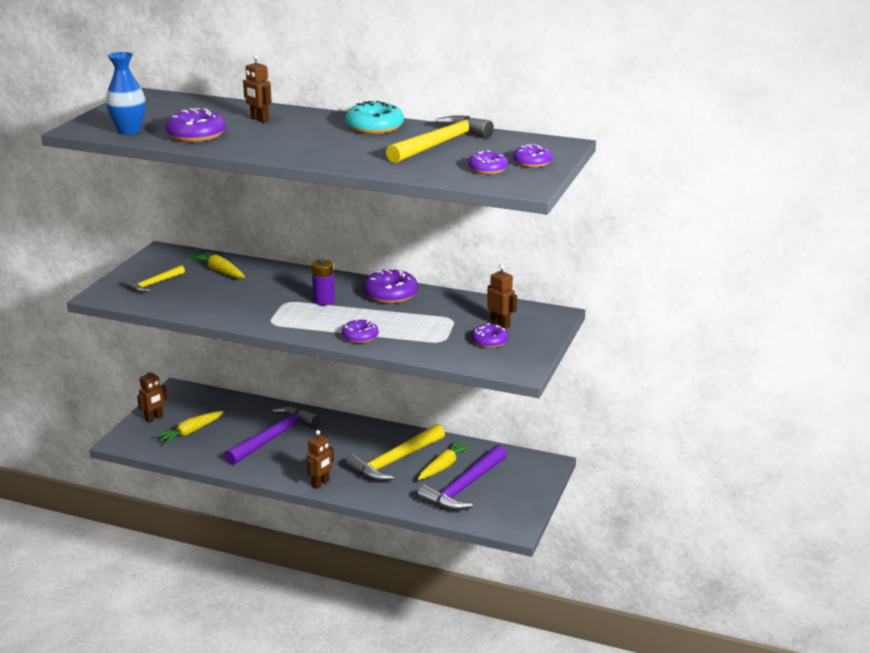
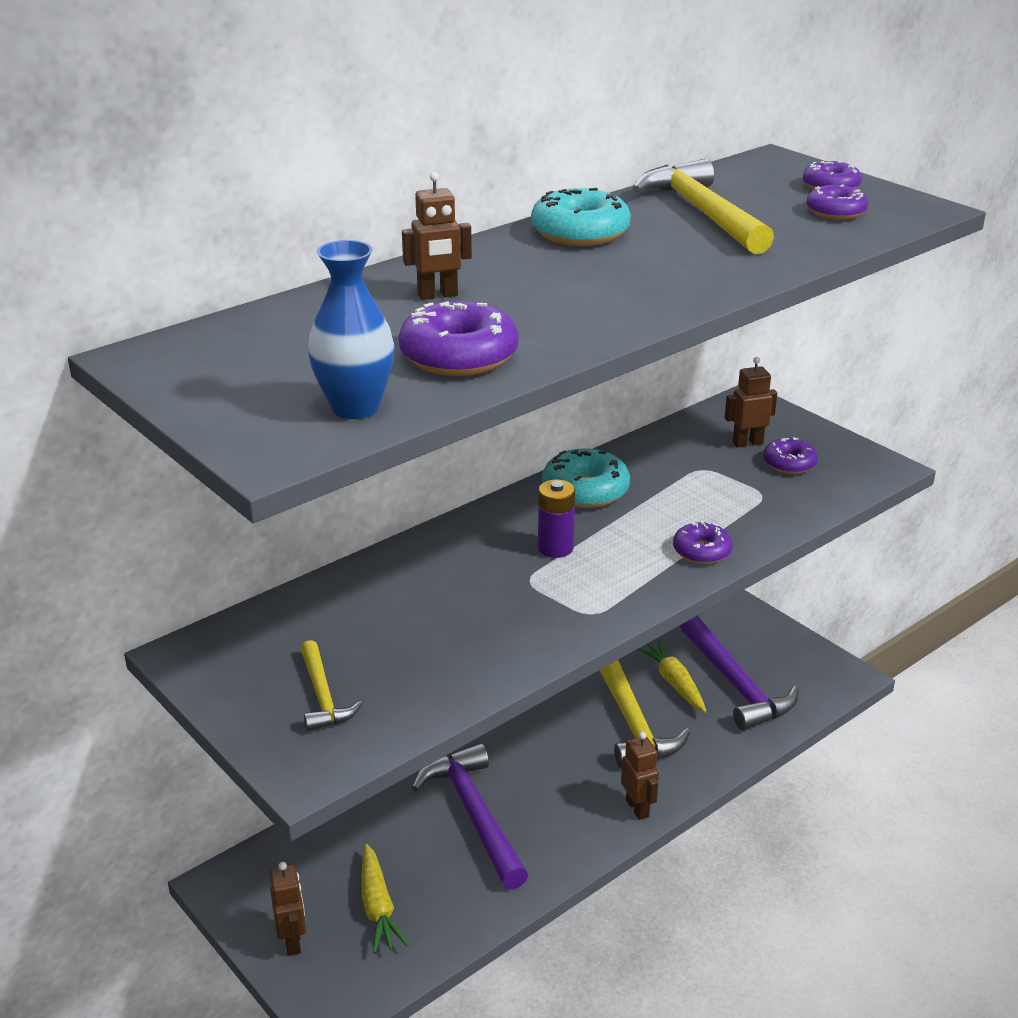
camera: 60 degrees left, 5 degrees up
yellow carrot [189,251,245,278] -> none
purple donut [363,268,418,304] -> turquoise donut [542,448,630,508]

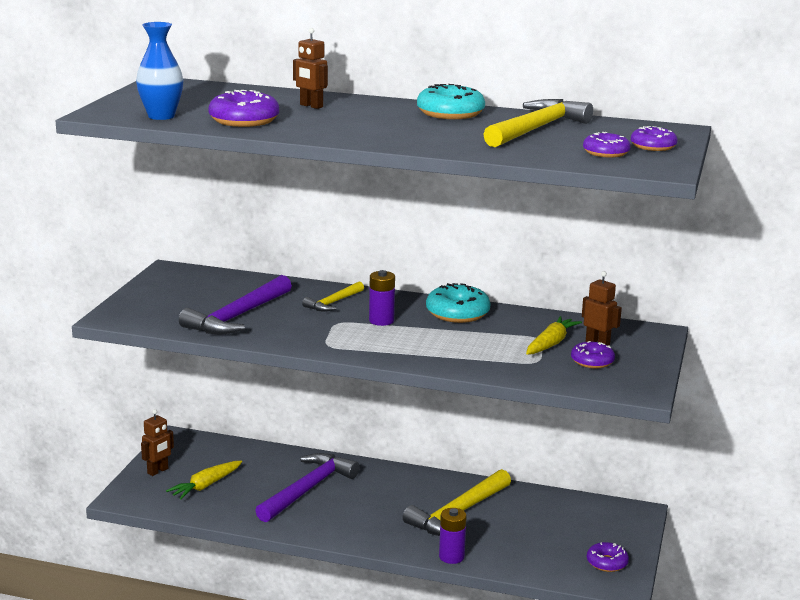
camera: 55 degrees right, 10 degrees down
yellow hammer [301,640,363,732] -> yellow hammer moved to [302,281,364,312]
brown robot [621,732,659,820] -> none
yellow carrot [638,640,707,713] -> yellow carrot moved to [526,316,582,355]
purple donut [673,521,733,564] -> purple donut moved to [587,542,629,572]
purple hammer [680,616,798,731] -> purple hammer moved to [179,275,292,334]
none -> purple battery [439,508,467,564]

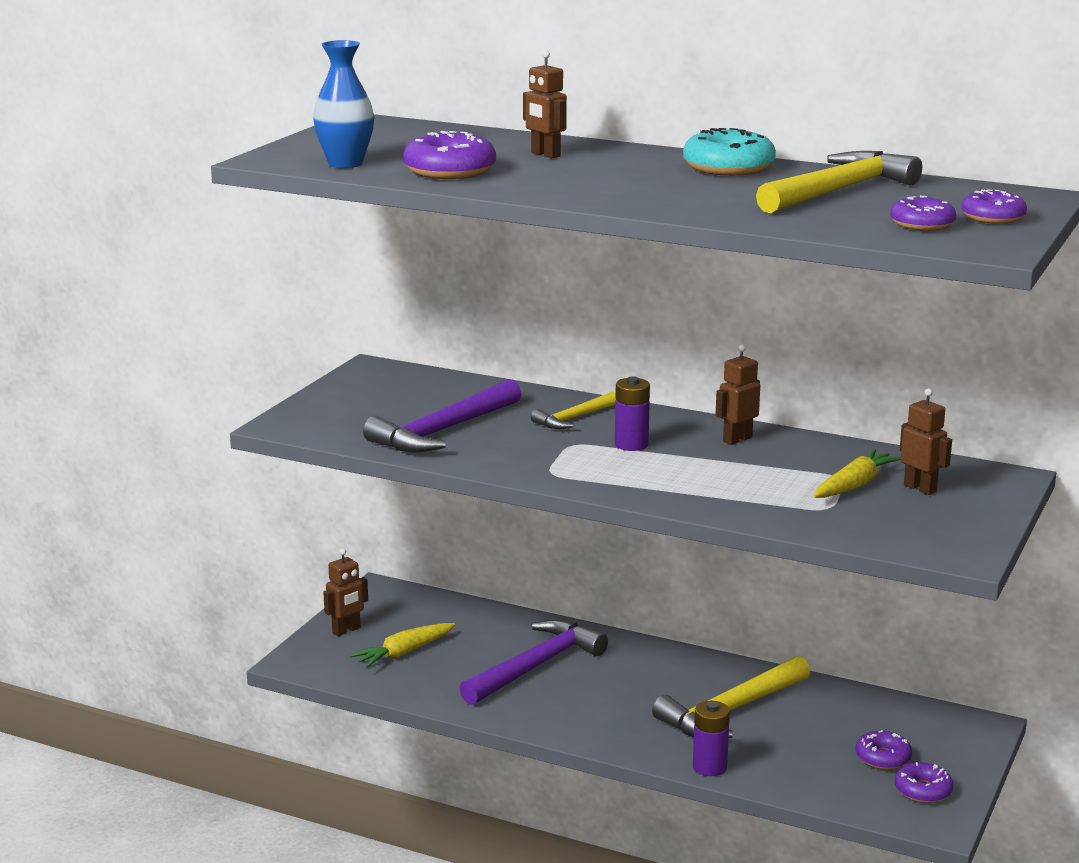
camera: 10 degrees right, 0 degrees up
turquoise donut [426,283,491,323] -> brown robot [716,345,760,445]
purple donut [571,341,615,368] -> purple donut moved to [855,730,912,770]

